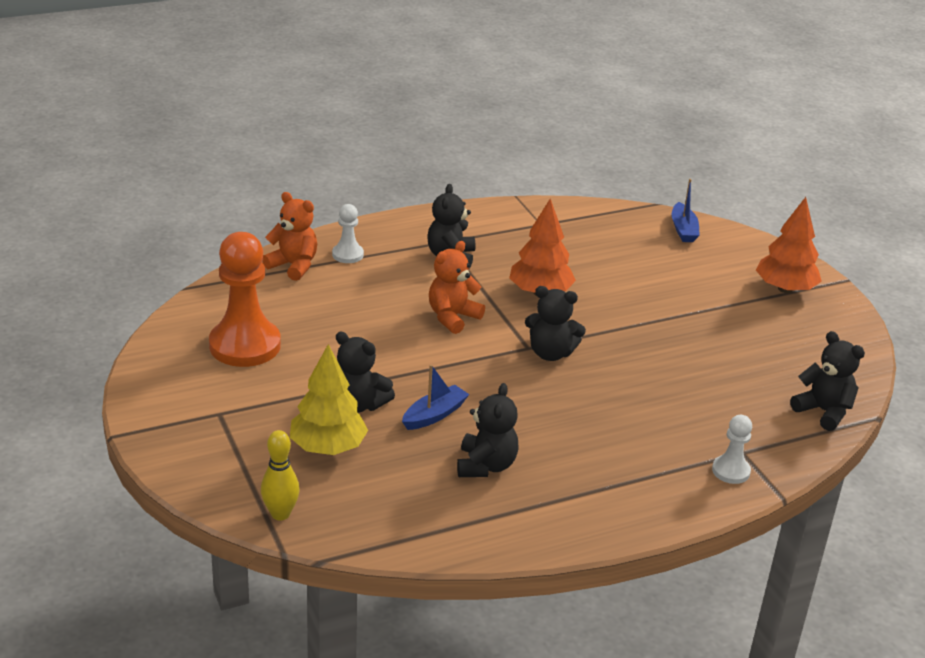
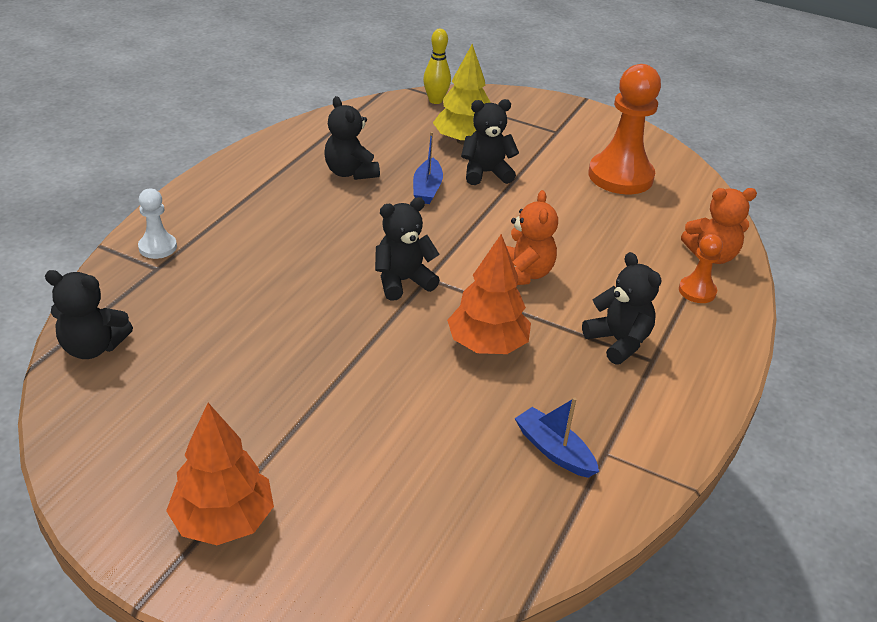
camera: 140 degrees right, 5 degrees up
white pawn [332,204,364,263] -> orange pawn [679,234,723,303]
blue boat [672,179,700,242] -> blue boat moved to [514,397,599,478]

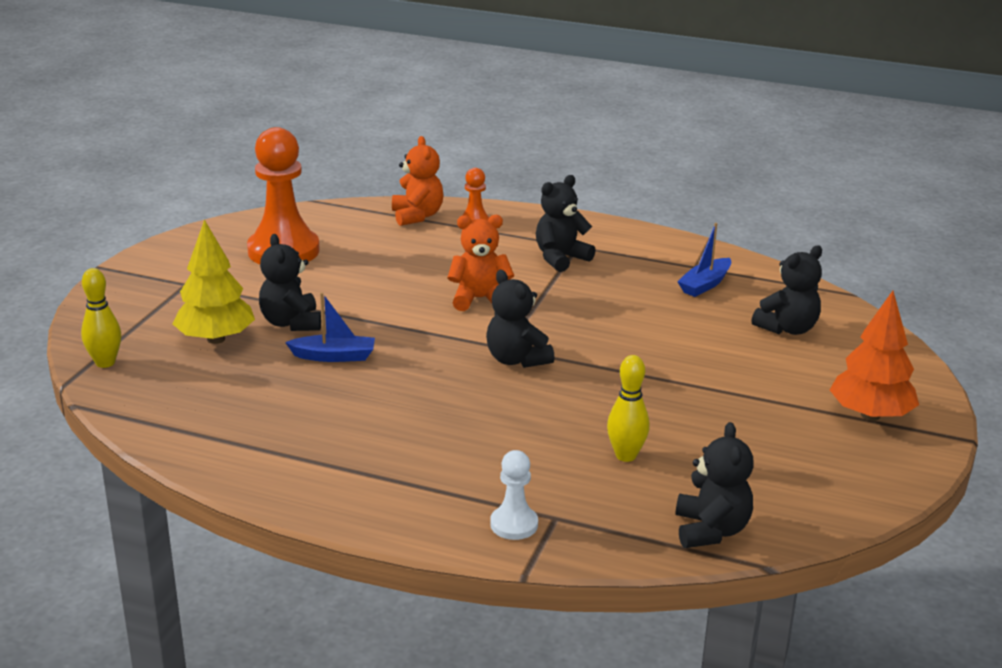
camera: 95 degrees left, 10 degrees down
black teddy bear [325,96,380,180] -> black teddy bear moved to [751,246,822,335]
orange tree [447,234,531,354] -> none
none -> yellow bowling pin [607,355,650,462]

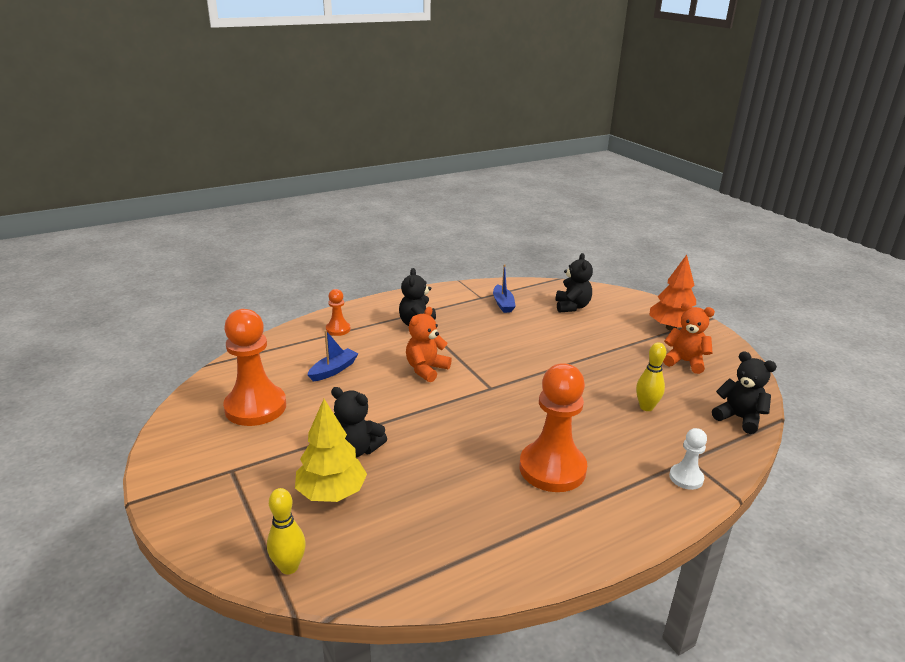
camera: 50 degrees left, 0 degrees up
blue boat [285,292,375,362] -> blue boat moved to [307,330,358,382]
orange teddy bear [392,136,444,226] -> orange teddy bear moved to [663,302,715,374]
black teddy bear [486,270,555,368] -> none
none -> orange pawn [519,363,587,492]

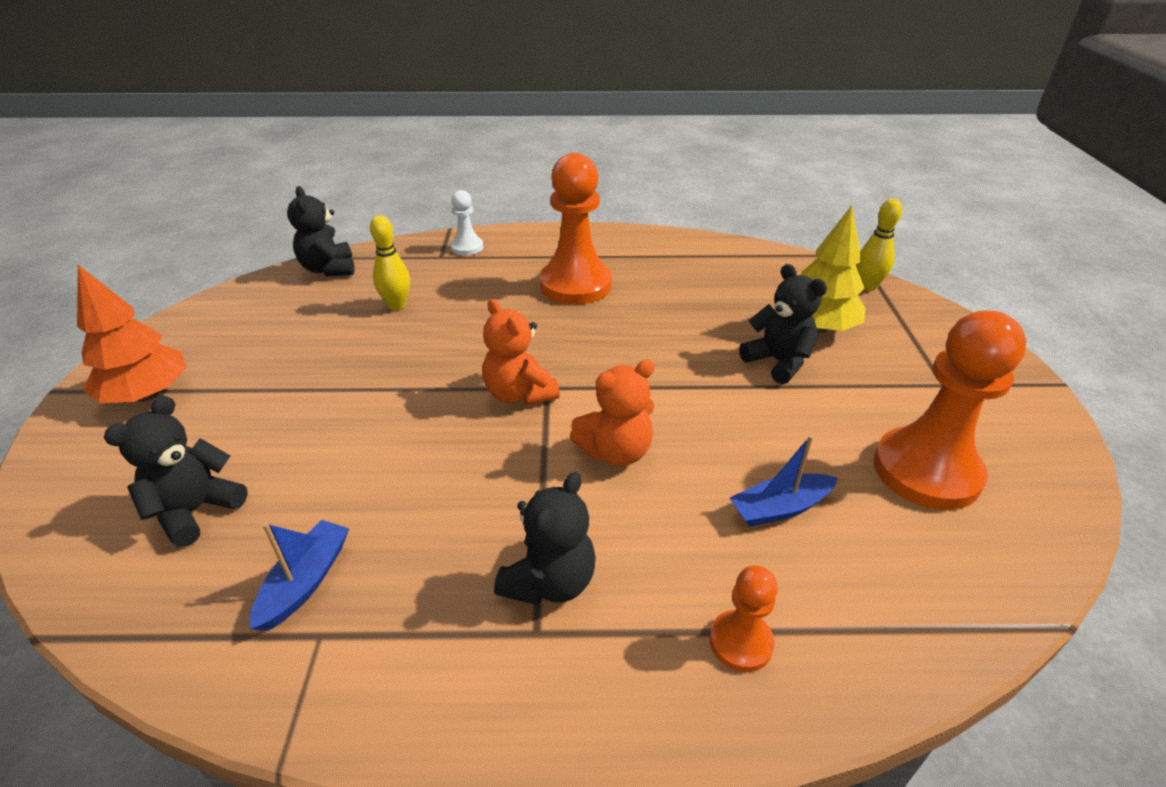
camera: 150 degrees left, 10 degrees up
orange teddy bear [663,302,715,374] -> orange teddy bear moved to [483,299,560,406]

